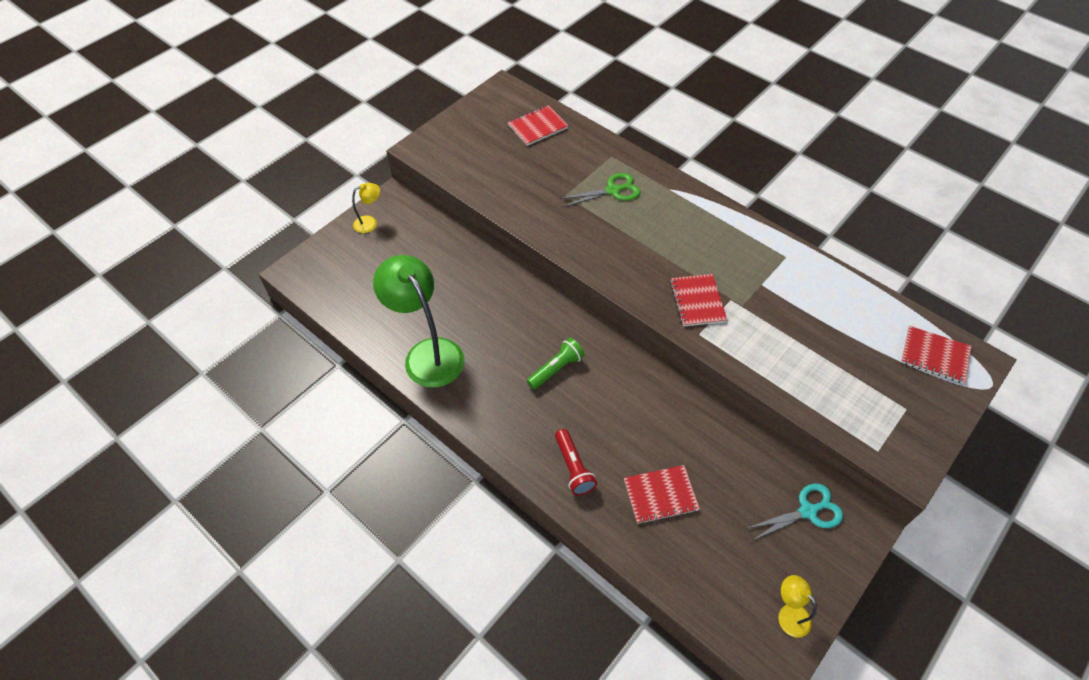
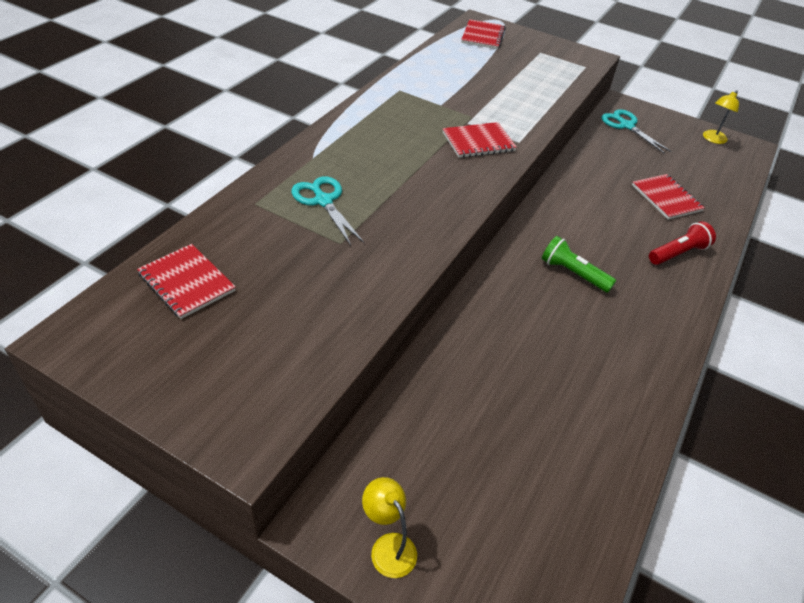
camera: 105 degrees left, 10 degrees down
green lamp [373,255,465,388] -> none
green scissors [560,173,640,207] -> turquoise scissors [292,176,364,246]

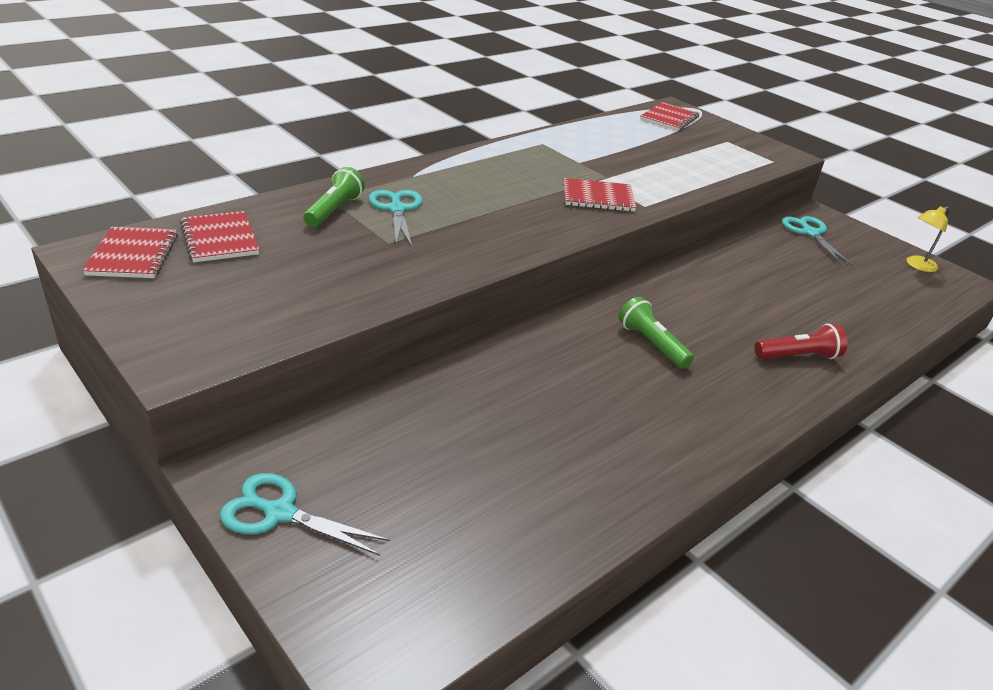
camera: 20 degrees right, 10 degrees down
yellow lamp [362,477,417,578] -> turquoise scissors [220,473,390,556]
red notebook [632,174,705,220] -> red notebook moved to [82,227,178,278]
none -> green flashlight [304,167,365,227]

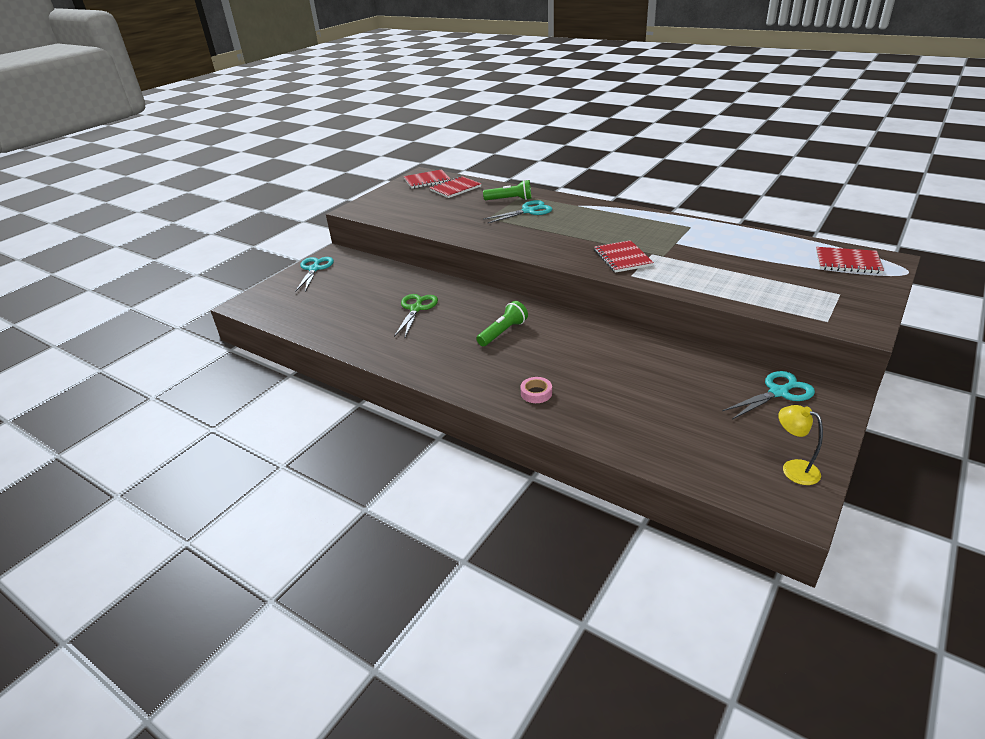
camera: 80 degrees right, 0 degrees up
red flashlight [755,324,847,359] -> pink tape [520,377,552,403]
none -> green scissors [394,294,438,337]

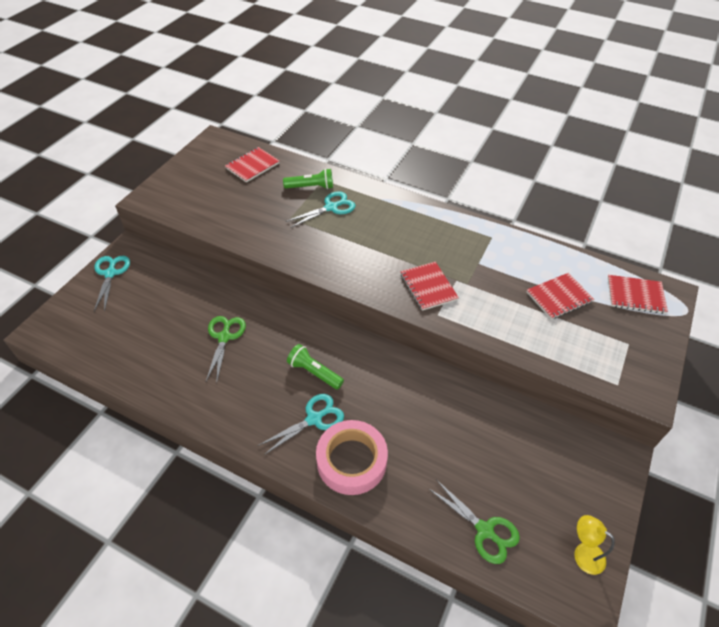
camera: 10 degrees left, 15 degrees up
red notebook [404,169,450,189] -> red notebook moved to [527,273,594,319]
green flashlight [476,301,528,346] -> green flashlight turned 90 degrees counterclockwise [287,344,344,390]
pink tape [520,377,552,403] -> pink tape [316,420,388,495], size x2.35
turquoise scissors [722,371,815,419] -> turquoise scissors moved to [258,394,344,455]
none -> green scissors [428,480,520,564]

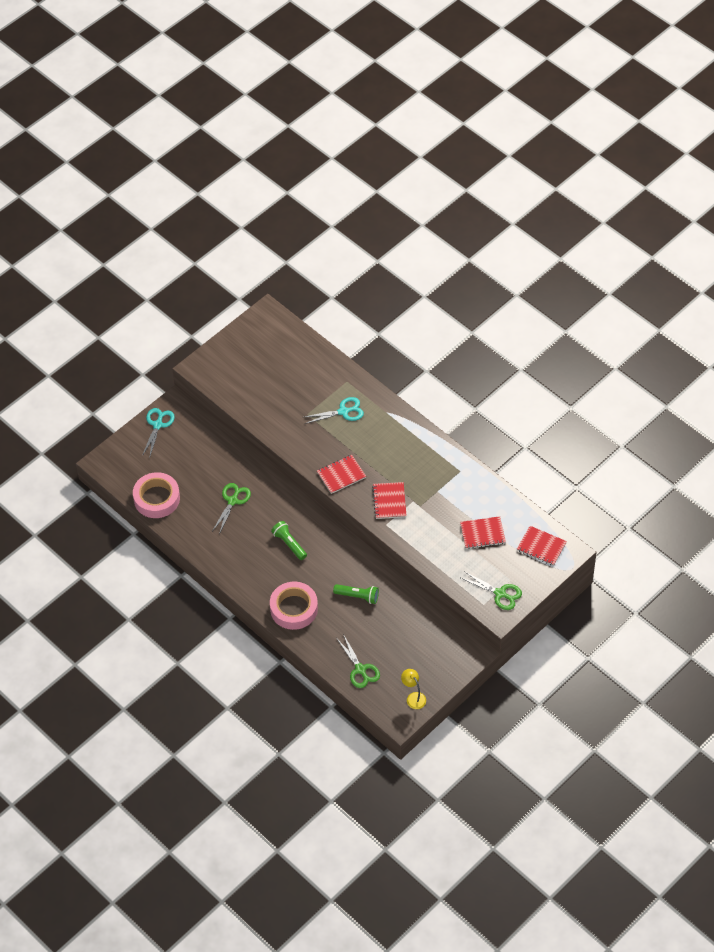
camera: 20 degrees right, 5 degrees up
red notebook [225,147,280,183] -> red notebook moved to [317,455,366,494]
turquoise scissors [258,394,344,455] -> none
green flashlight [283,168,333,189] -> green flashlight moved to [333,584,379,604]
none -> pink tape [133,472,180,518]
none -> green scissors [461,571,522,610]

